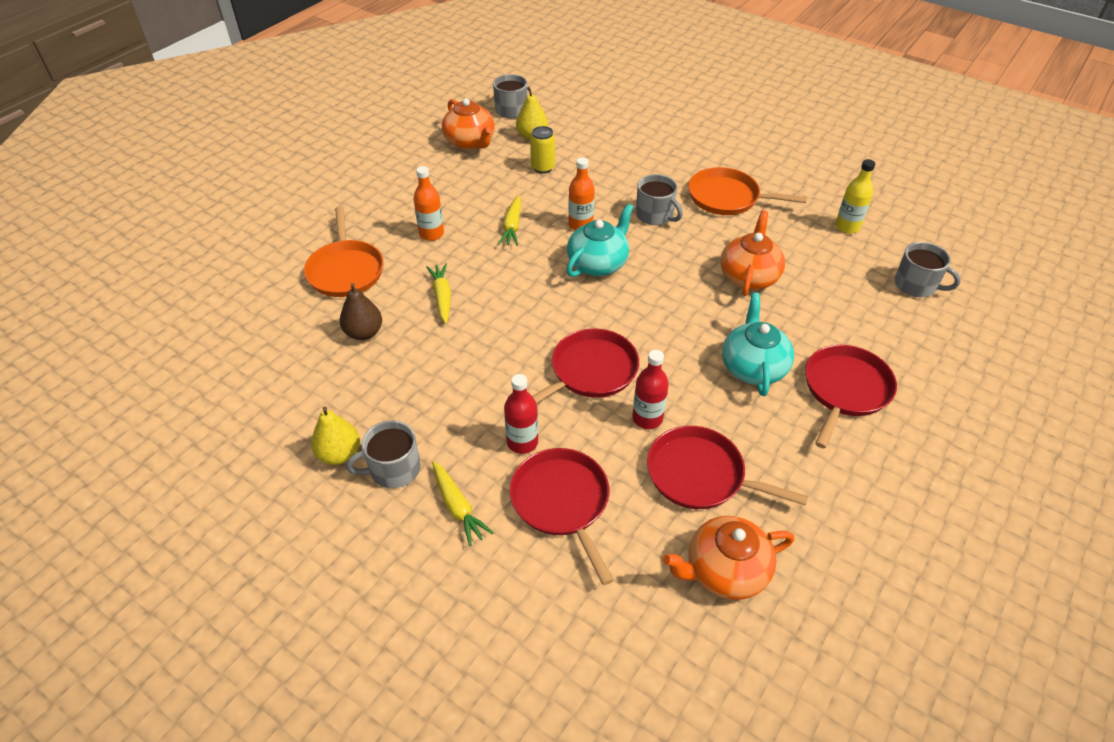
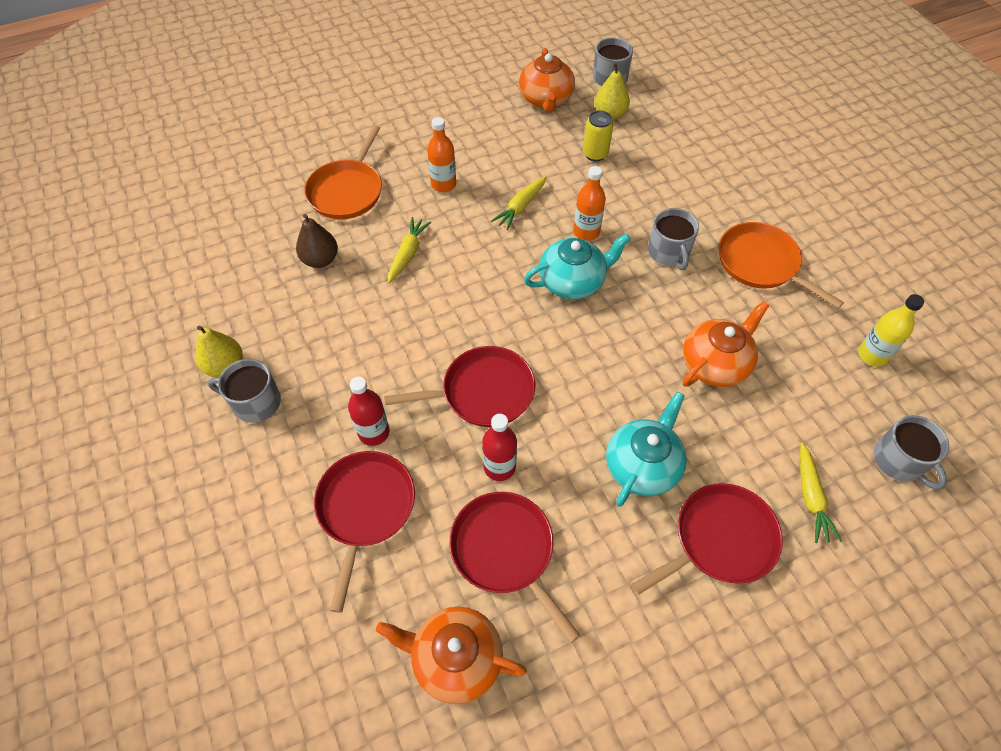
camera: 30 degrees right, 10 degrees up
yellow carrot [432,461,493,546] -> yellow carrot moved to [800,443,842,543]

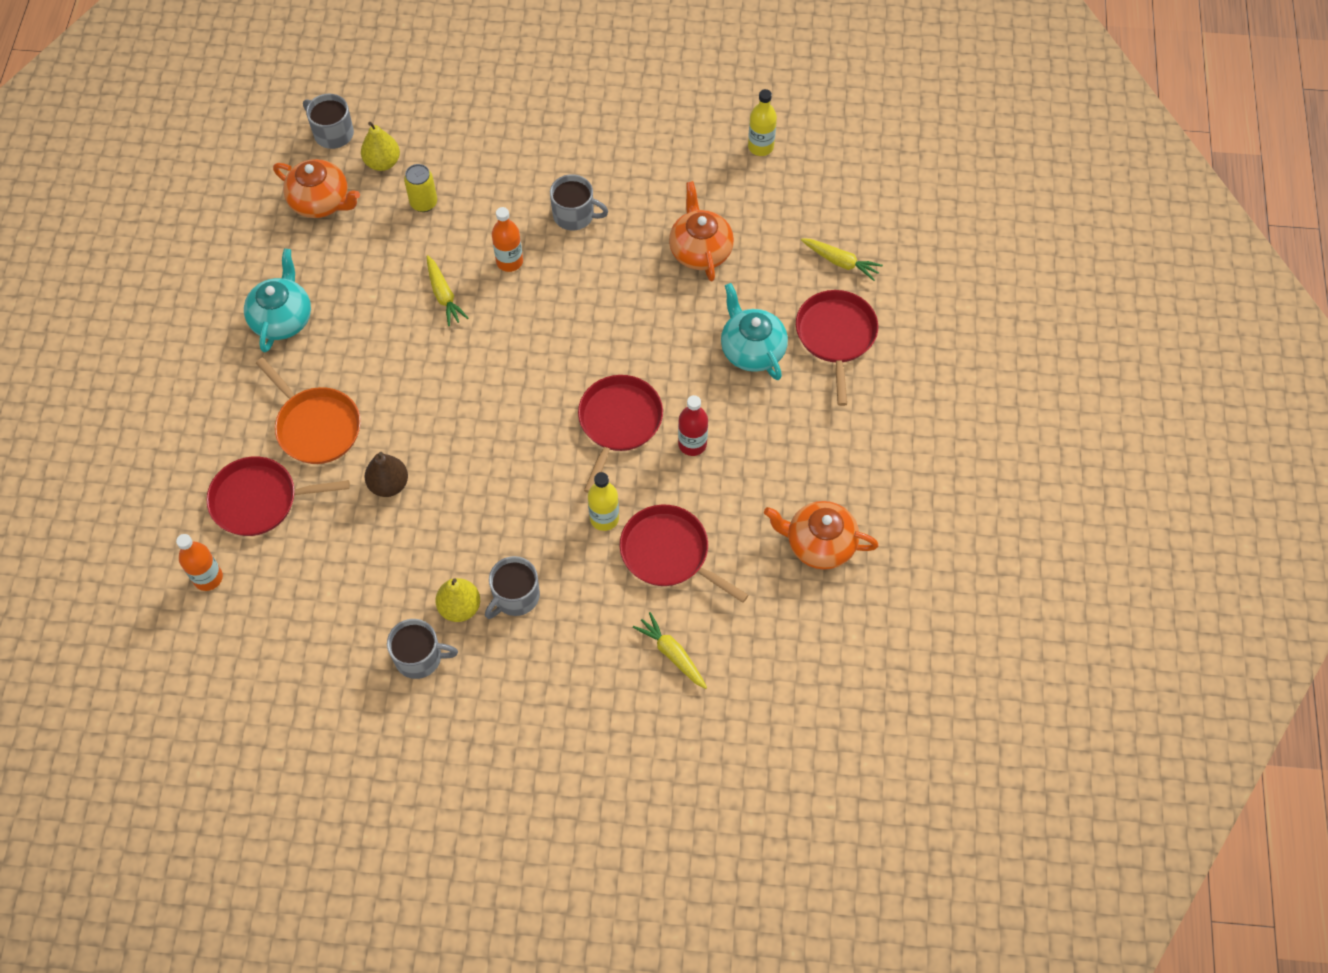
camera: 60 degrees left, 5 degrees up
red bottle [348,377,389,446] -> yellow bottle [588,472,619,531]
orange teapot [376,607,527,704] -> orange teapot turned 60 degrees clockwise [764,501,879,570]
yellow carrot [388,217,431,283] -> yellow carrot moved to [633,612,707,689]
orange bottle [427,117,456,192] -> orange bottle moved to [176,534,223,591]
red pan [449,492,580,643] -> red pan moved to [207,457,350,536]
turquoise teapot [524,233,631,299] -> turquoise teapot moved to [244,249,311,353]
orange pan [719,222,844,308] -> none
grey mug [874,415,949,490] -> grey mug moved to [387,619,458,679]

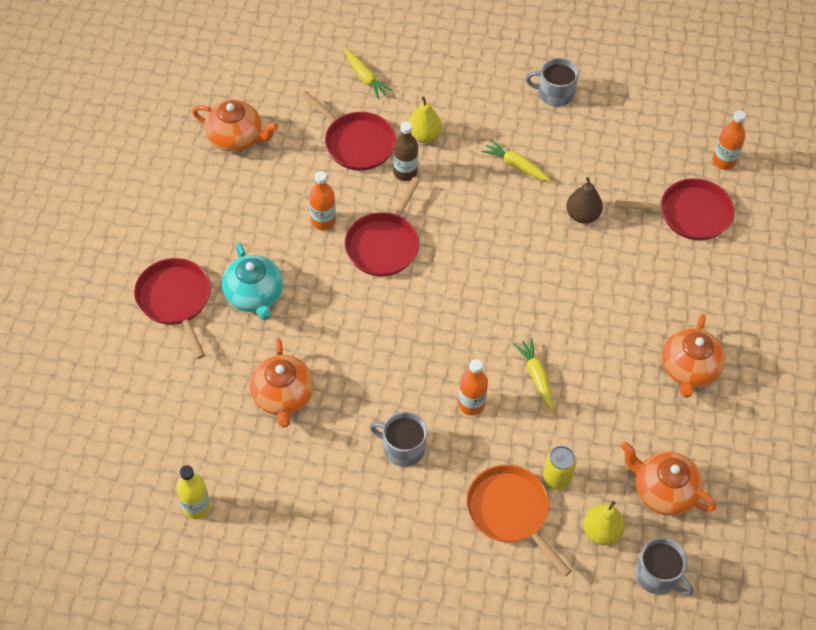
camera: 175 degrees left, 5 degrees down
turquoise teapot [244,249,311,353] -> orange teapot [662,314,726,398]
orange pan [256,357,361,464] -> orange pan moved to [466,465,572,577]
yellow pear [435,578,480,622] -> yellow pear moved to [408,96,442,143]
grey mug [485,556,540,619] -> none
yellow bottle [588,472,619,531] -> brown bottle [393,121,418,181]
red bottle [678,395,708,456] -> orange bottle [309,171,336,230]
red pan [796,290,878,406] -> red pan turned 150 degrees clockwise [134,258,211,359]
yellow carrot [801,238,883,281] -> yellow carrot moved to [482,139,551,181]

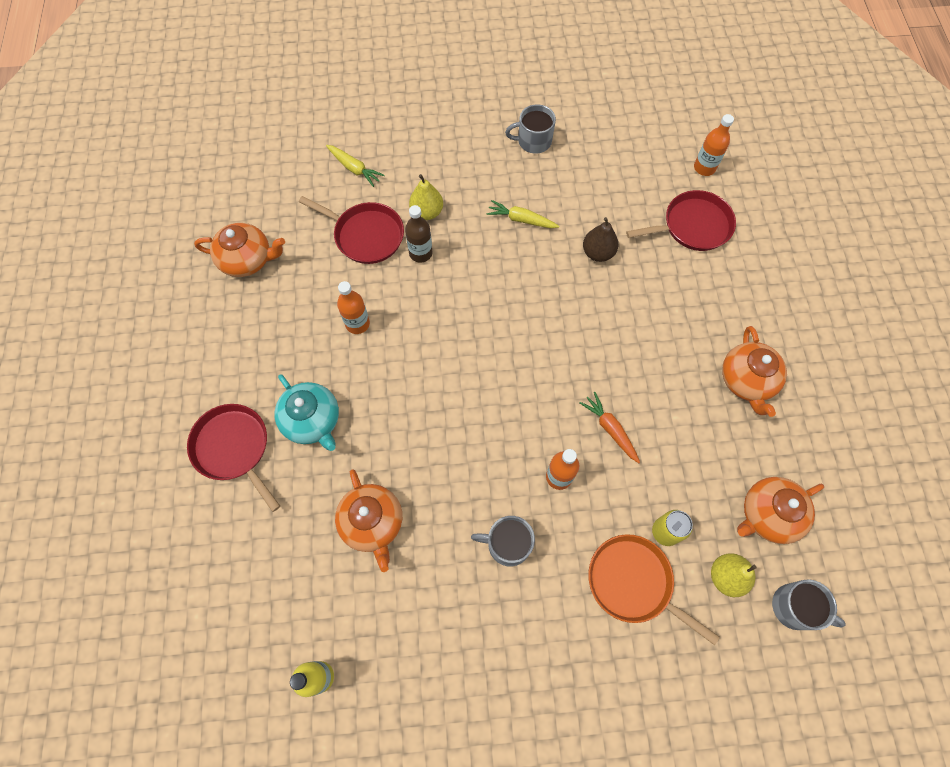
camera: 15 degrees left, 10 degrees up
red pan [345,177,420,276] -> none
yellow carrot [513,338,553,411] -> orange carrot [579,392,640,463]
orange teapot [621,441,716,516] -> orange teapot turned 45 degrees counterclockwise [737,477,824,544]

